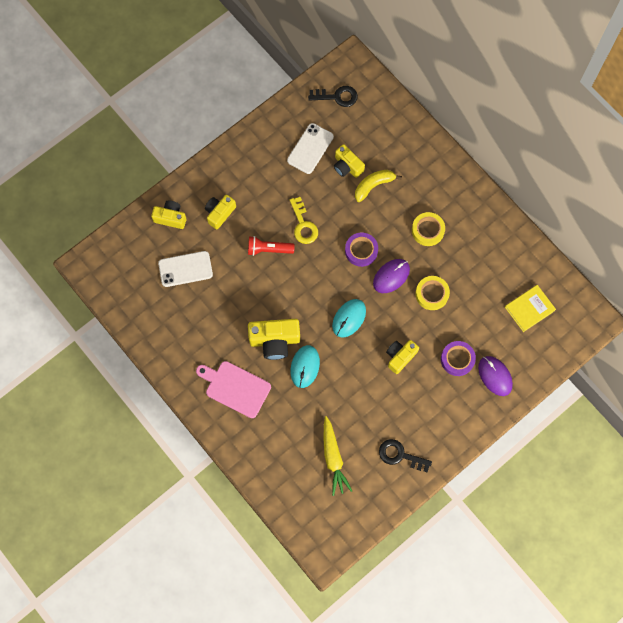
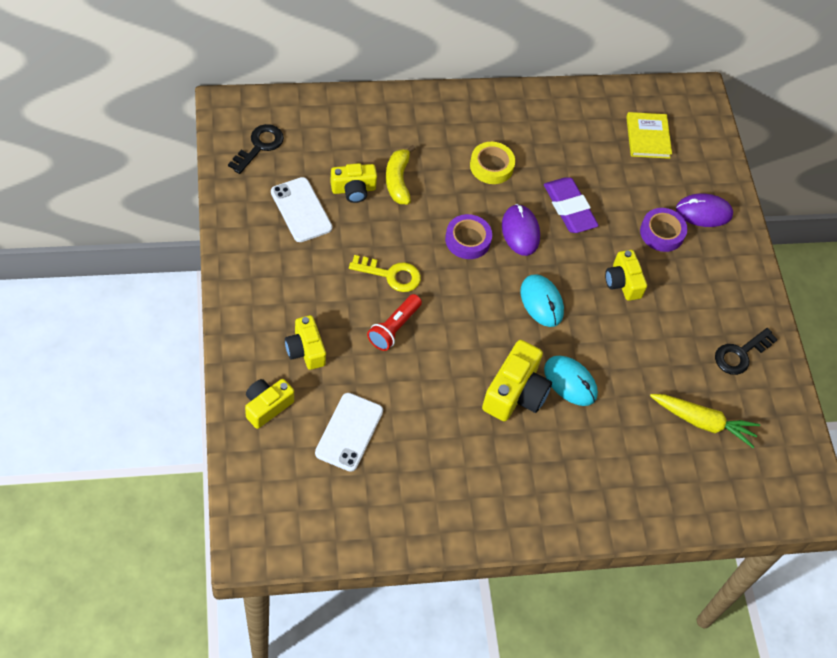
camera: 65 degrees left, 15 degrees down
pink cutting board [196,361,271,418] -> none
yellow tape [416,276,450,310] -> purple eraser [544,177,599,233]

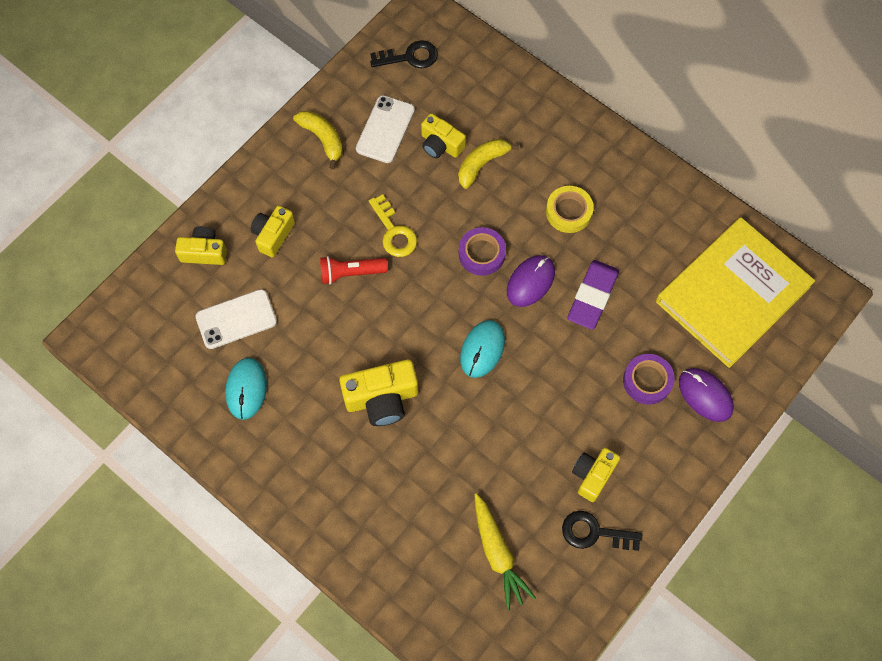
camera: 55 degrees right, 10 degrees up
turquoise mouse [544,356,598,406] -> turquoise mouse moved to [225,358,267,420]
yellow camera [605,250,647,301] -> yellow camera moved to [572,448,620,502]
yellow book [626,112,672,159] -> yellow book [656,217,815,368], size x2.19
none -> yellow banana [293,111,343,169]

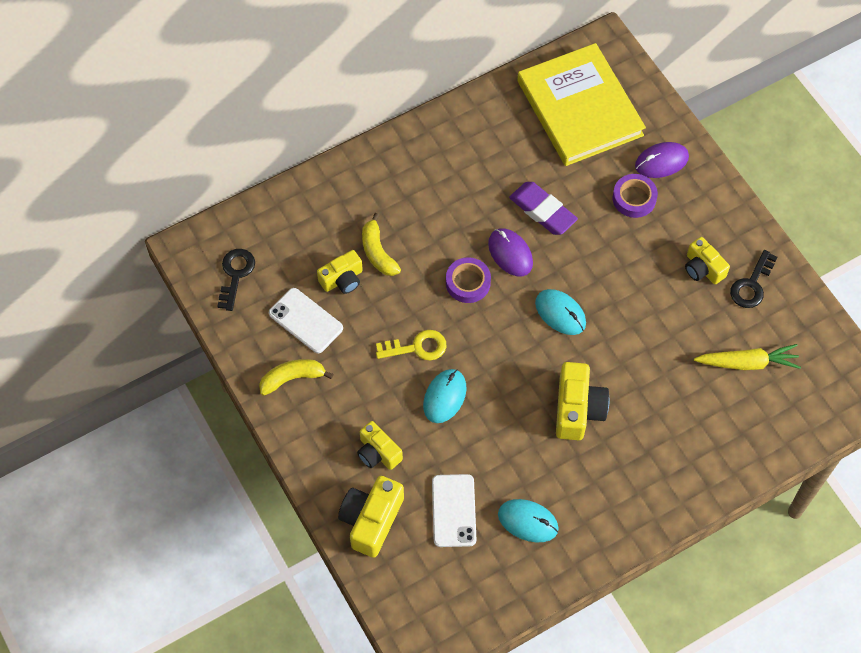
camera: 70 degrees left, 5 degrees down
yellow camera [175,226,227,265] -> yellow camera [338,476,404,558], size x1.52
red flashlight [320,256,388,285] -> turquoise mouse [423,369,466,423]
yellow tape [546,186,594,233] -> none

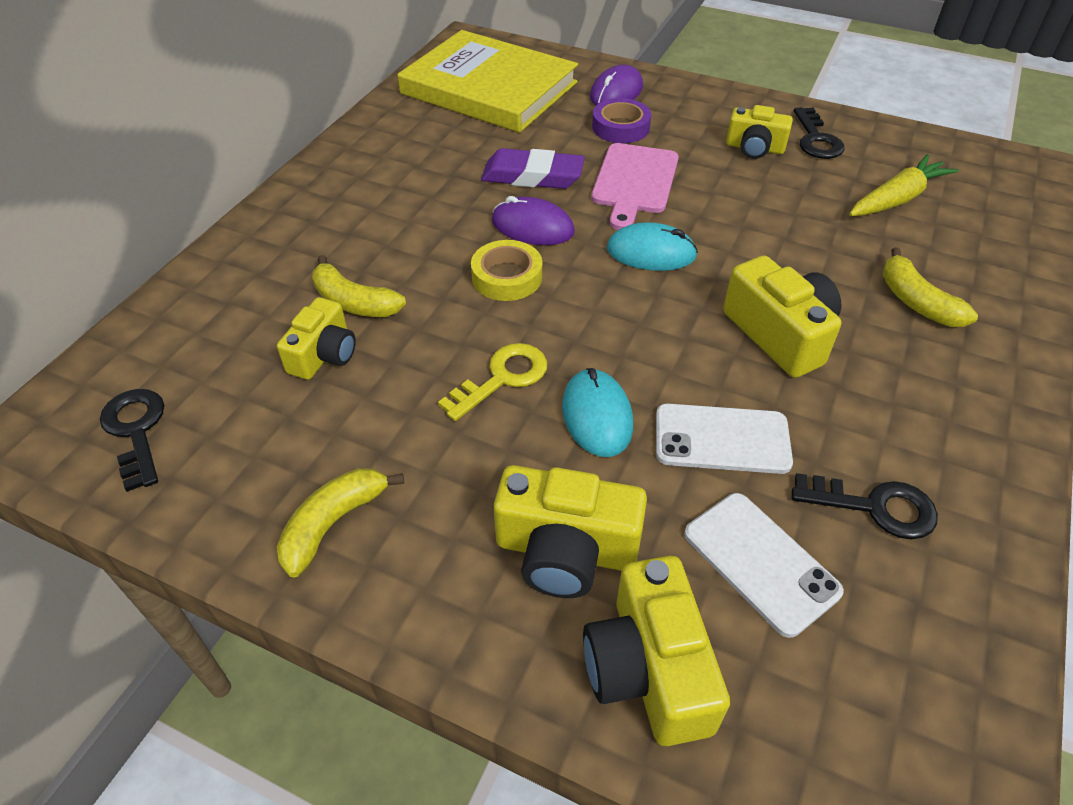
camera: 35 degrees left, 15 degrees down
white phone [269,288,343,353] -> white phone moved to [656,404,793,474]
yellow camera [357,421,403,470] -> yellow camera [494,465,647,598], size x1.52
purple tape [446,257,491,303] -> yellow tape [471,240,542,301]
turquoise mouse [498,499,559,542] -> black key [792,473,938,539]
none -> pink cutting board [591,143,679,230]
none -> yellow banana [882,247,978,327]

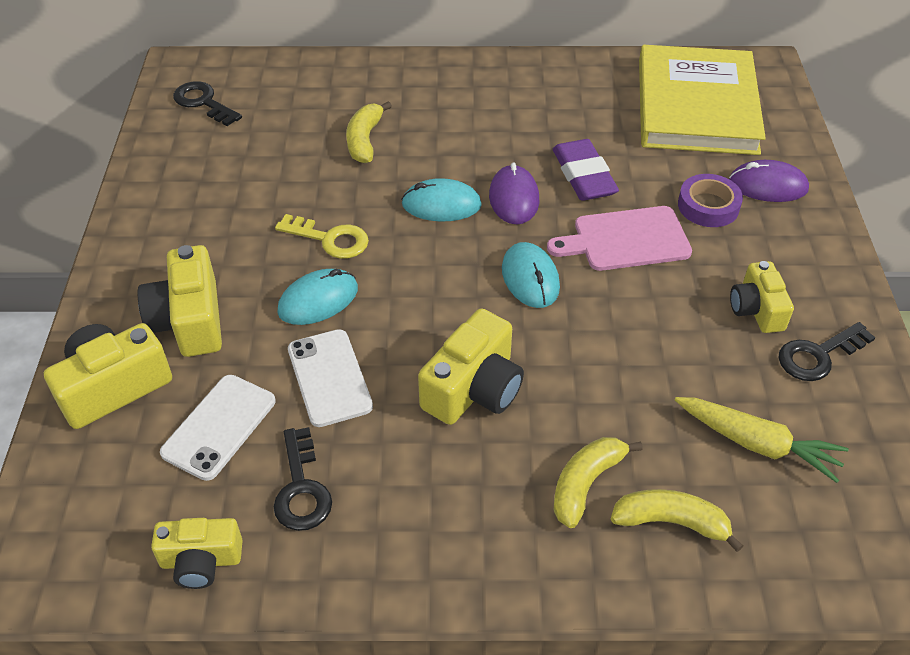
camera: 65 degrees right, 0 degrees up
black key [100,389,164,492] -> black key turned 90 degrees counterclockwise [173,81,242,126]
yellow camera [277,297,356,380] -> yellow camera moved to [151,518,243,589]
yellow banana [277,468,404,577] -> yellow banana moved to [611,489,743,552]
yellow tape [471,240,542,301] -> turquoise mouse [401,178,482,222]

